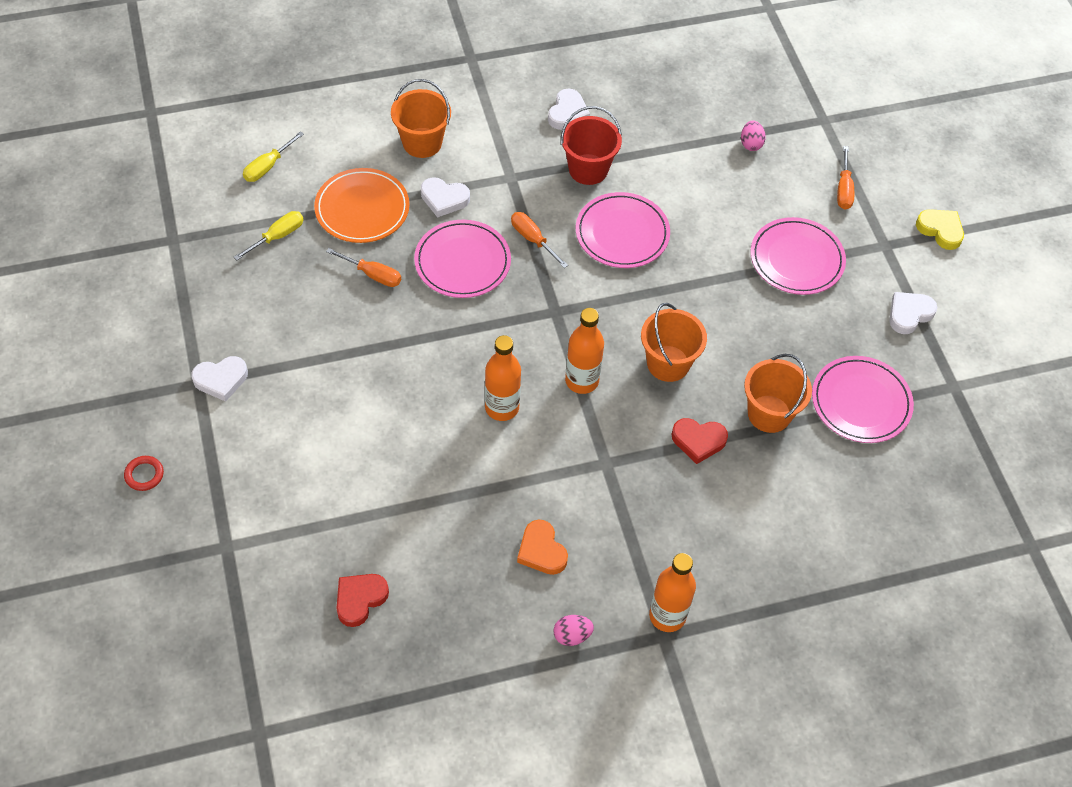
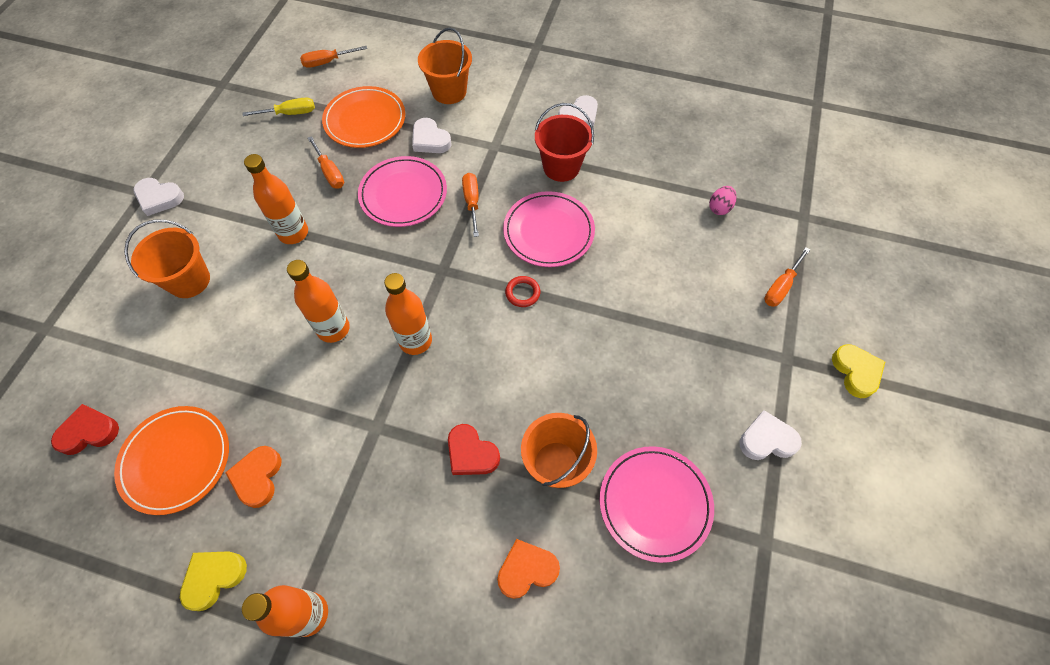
camera: 35 degrees right, 5 degrees up
red ring [124,456,164,491] -> red ring moved to [505,276,540,307]
yellow screwdriver [243,131,304,182] -> orange screwdriver [300,46,367,68]
pink egg [554,615,594,646] -> yellow heart [180,551,247,611]
orange bucket [641,303,707,382] -> orange bucket moved to [124,220,210,298]
pink plate [751,217,846,295] -> none
none -> orange plate [114,406,229,515]
none -> orange bottle [244,154,308,244]
none -> orange heart [497,539,560,599]

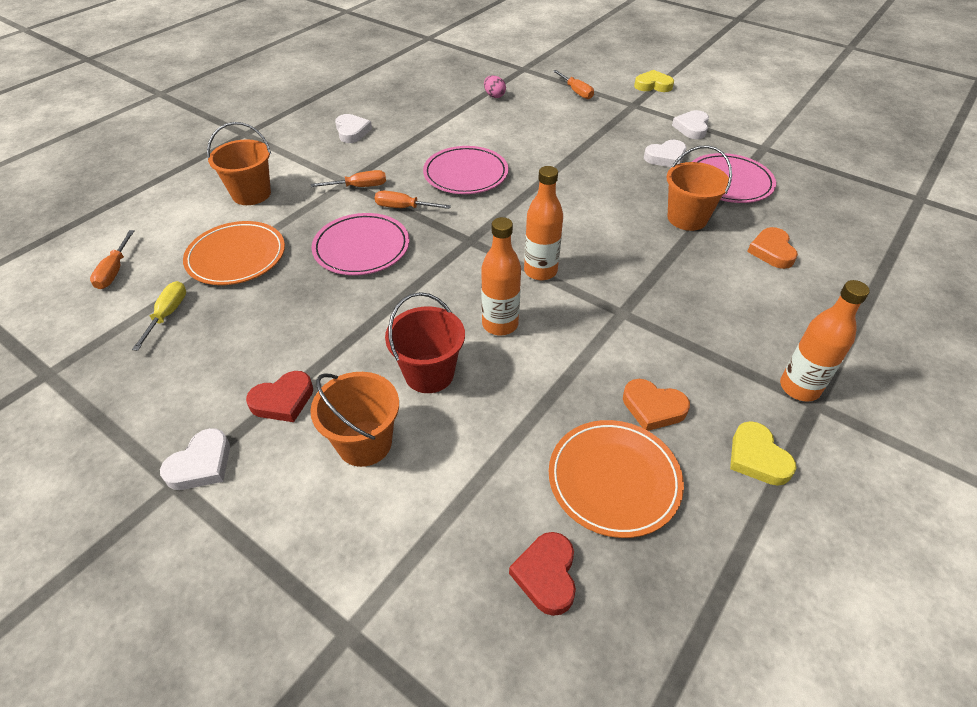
camera: 70 degrees left, 15 degrees down
orange bottle [244,154,308,244] -> none
orange screwdriver [307,136,344,188] -> orange screwdriver moved to [311,170,386,187]
white heart [412,118,452,153] -> white heart moved to [644,140,686,167]
red heart [448,424,500,475] -> red heart moved to [246,371,313,422]
red ring [505,276,540,307] -> none
red bucket [535,103,594,182] -> red bucket moved to [385,292,465,393]

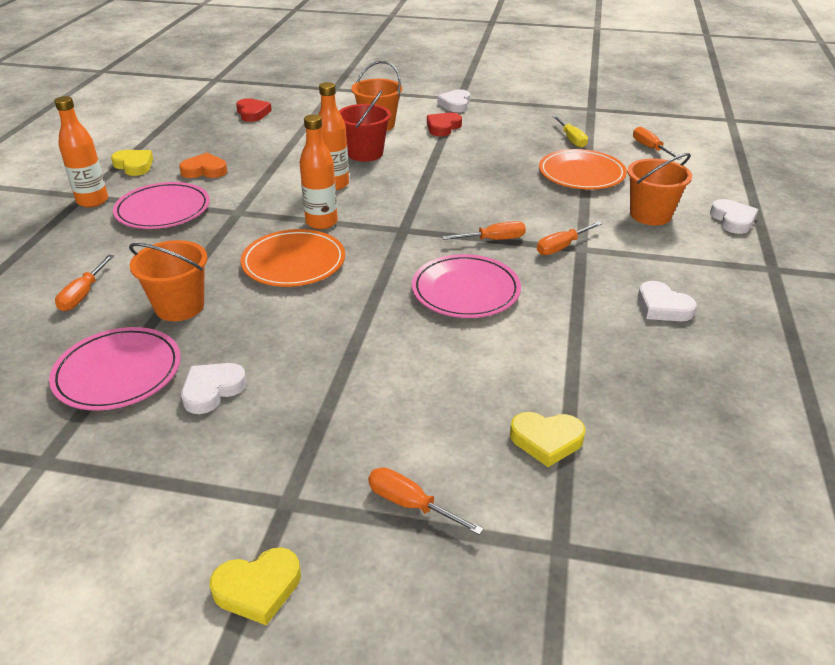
camera: 155 degrees right, 10 degrees down
pink plate [312,213,409,275] -> pink plate moved to [113,182,210,229]
pink egg [484,75,506,98] -> yellow heart [510,412,586,467]
orange plate [549,420,684,538] -> orange plate moved to [241,229,345,287]
white heart [672,110,709,139] -> white heart moved to [710,199,758,234]
orange heart [747,227,798,269] -> orange screwdriver [55,255,114,311]

